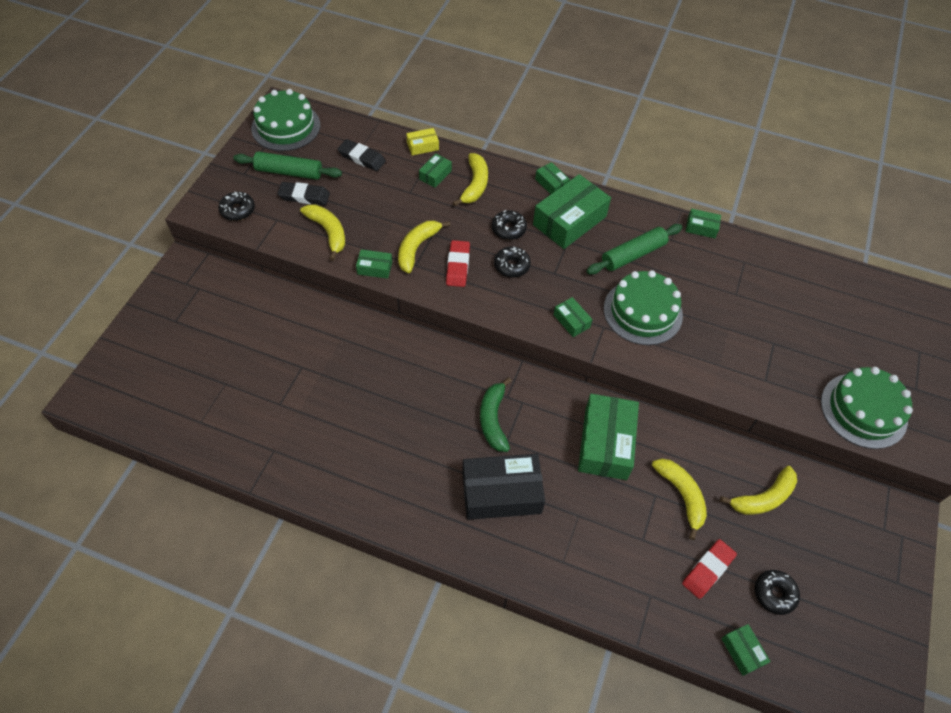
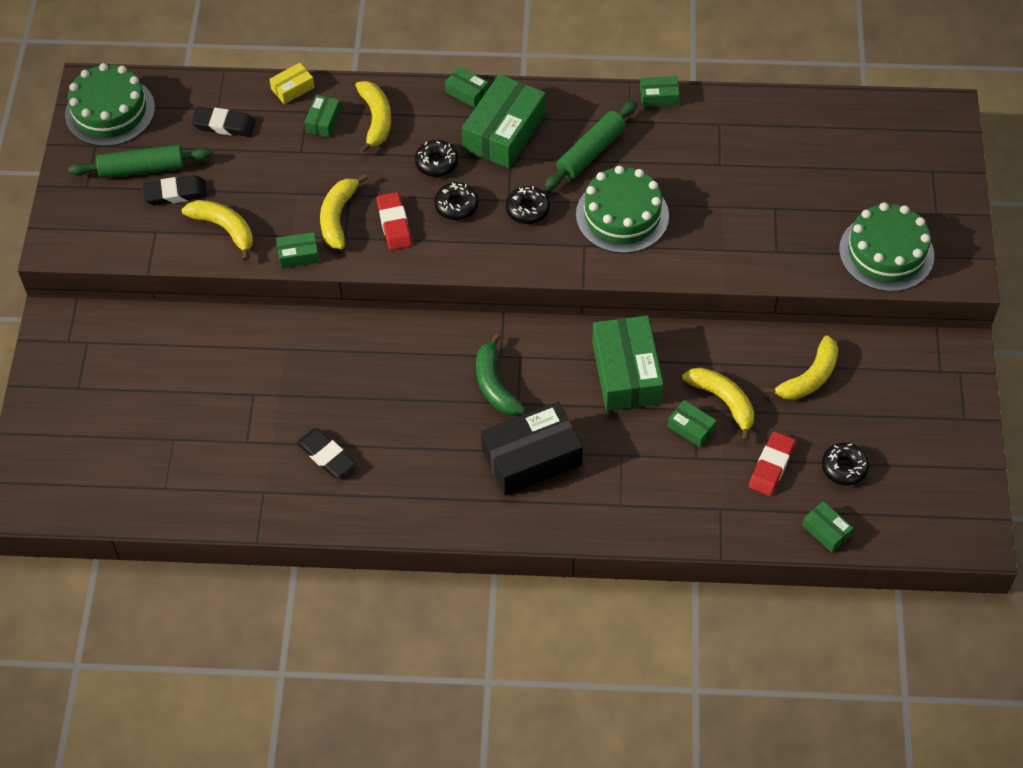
camera: 15 degrees left, 0 degrees up
black donut [218,192,255,221] -> black donut moved to [506,186,550,224]
green box [554,297,593,337] -> green box moved to [668,400,717,447]
none -> black eraser [297,428,356,478]

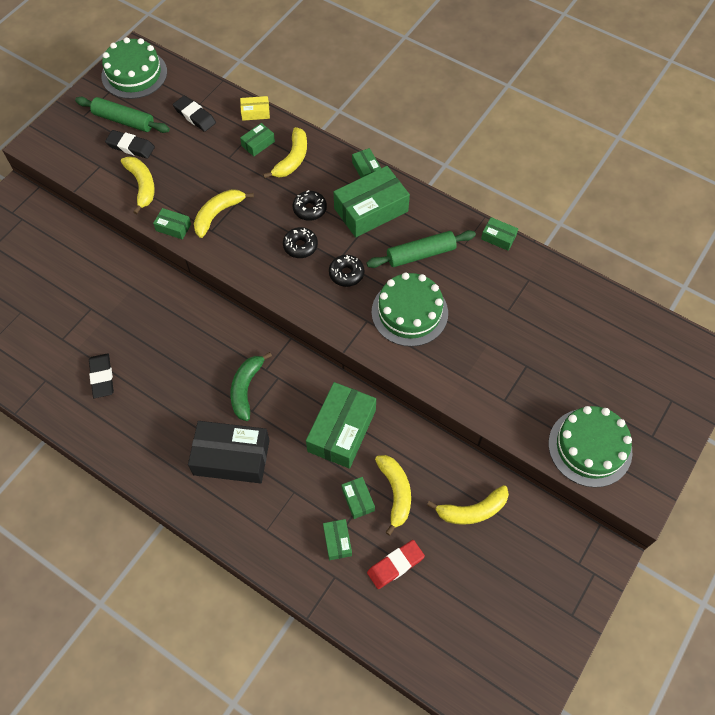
camera: 30 degrees right, 5 degrees up
red eraser [376,192,412,250] -> none
green box [802,501,853,553] -> green box moved to [323,519,352,560]
black donut [822,442,869,486] -> none

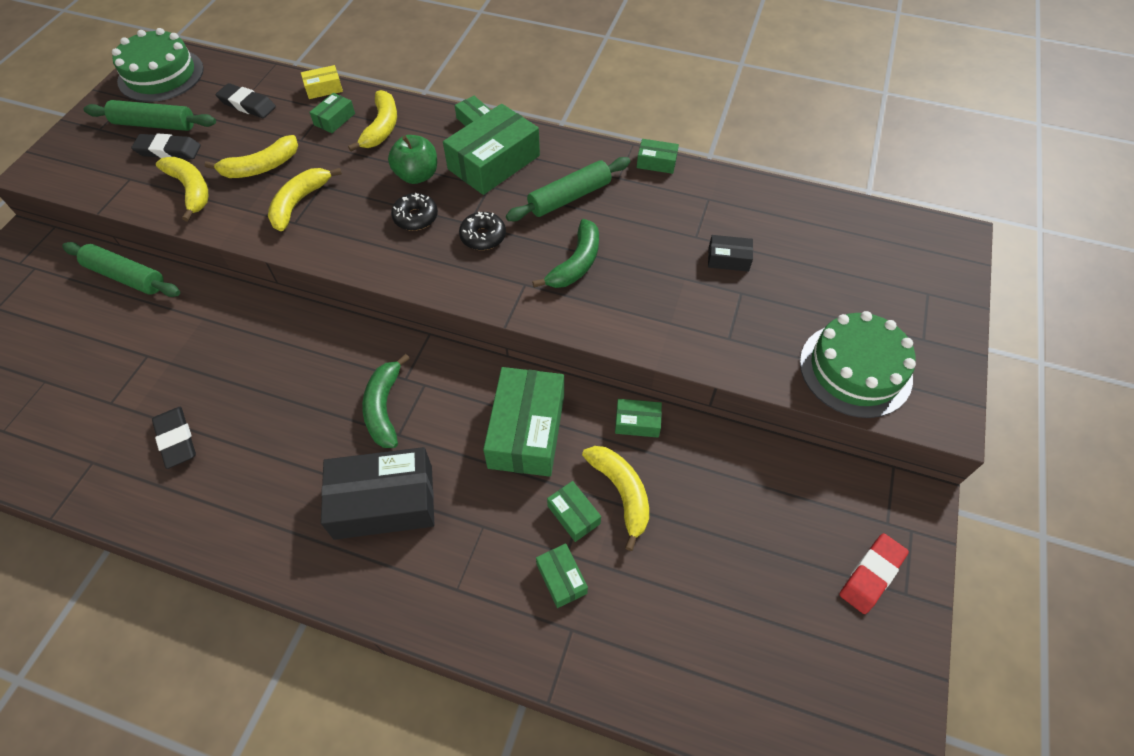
camera: 15 degrees left, 5 degrees down
green box [153,208,191,240] -> green box moved to [615,399,662,438]
black donut [292,190,327,221] -> green apple [388,135,437,184]
red eraser [367,540,425,589] -> red eraser moved to [839,533,909,614]
green cake [372,272,448,347] -> green banana [532,219,599,288]
yellow banana [427,485,509,525] -> yellow banana moved to [204,135,298,178]
none -> green rolling pin [62,242,180,297]
none -> black box [708,235,753,272]

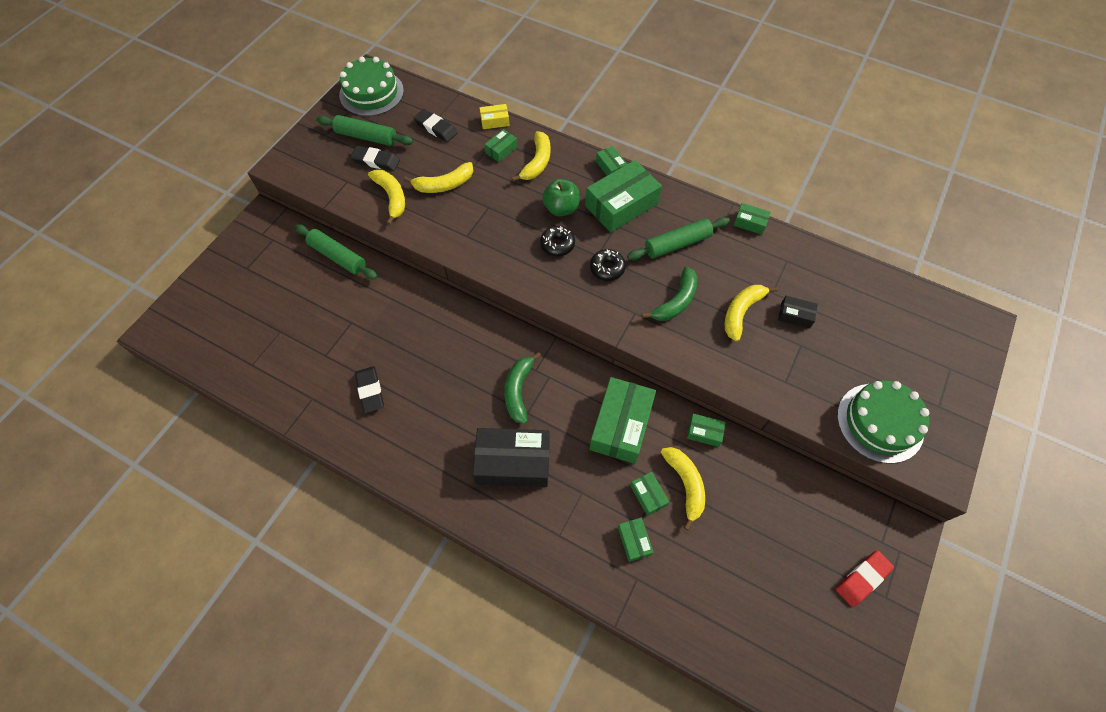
camera: 10 degrees right, 5 degrees up
yellow banana [268,168,342,231] -> yellow banana moved to [725,285,778,341]

